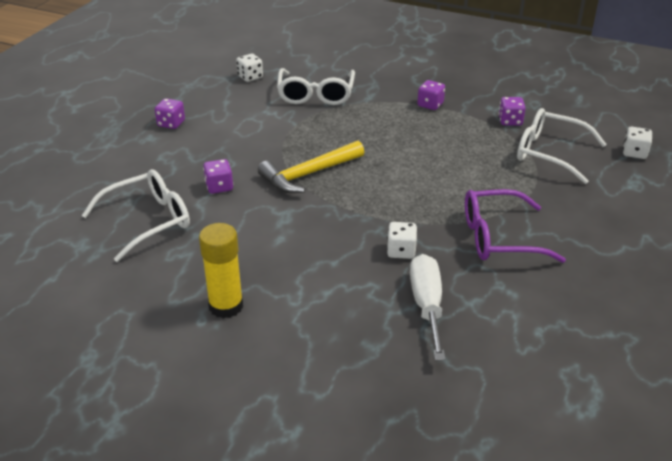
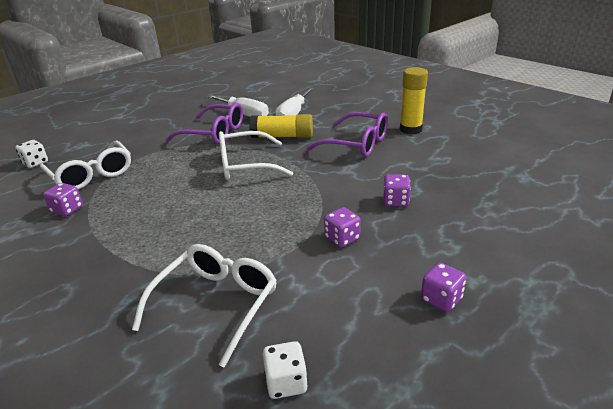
camera: 155 degrees left, 5 degrees down
white glasses [81,169,190,262] -> white glasses moved to [219,131,293,180]
yellow hammer [258,141,364,193] -> none
white dice [387,222,417,259] -> yellow glue stick [249,114,313,138]
purple dice [417,80,445,110] -> purple dice moved to [324,207,361,248]
none -> white screwdriver [207,95,269,117]
none -> purple glasses [307,112,388,157]

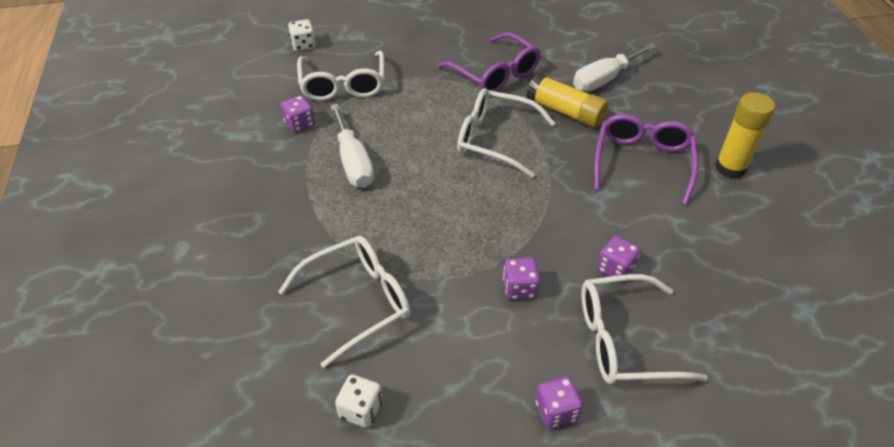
camera: 30 degrees right, 15 degrees up
white screwdriver [207,95,269,117] -> white screwdriver moved to [330,104,374,188]
purple glasses [307,112,388,157] -> purple glasses turned 135 degrees counterclockwise [594,114,698,205]
none -> white glasses [582,274,708,384]

